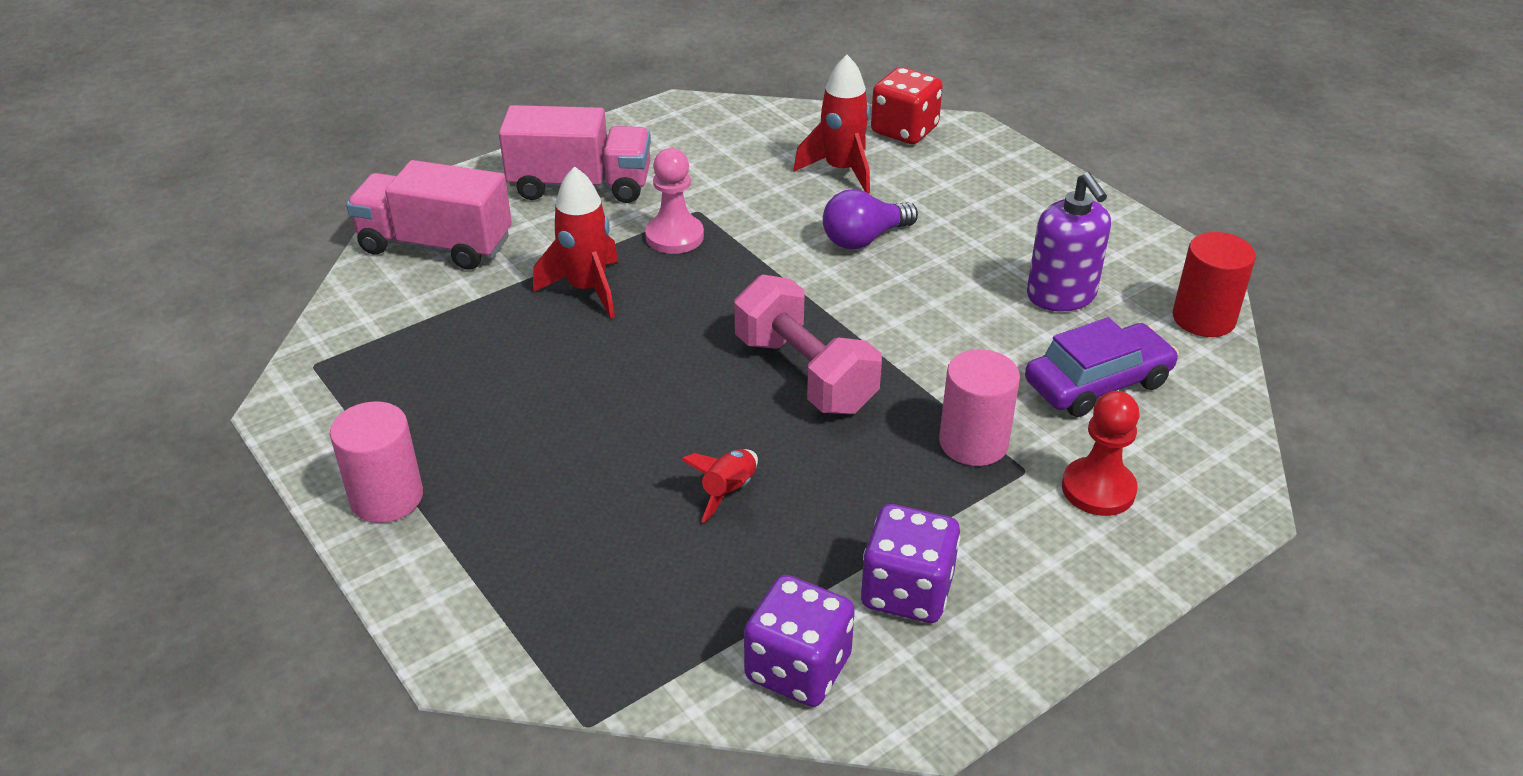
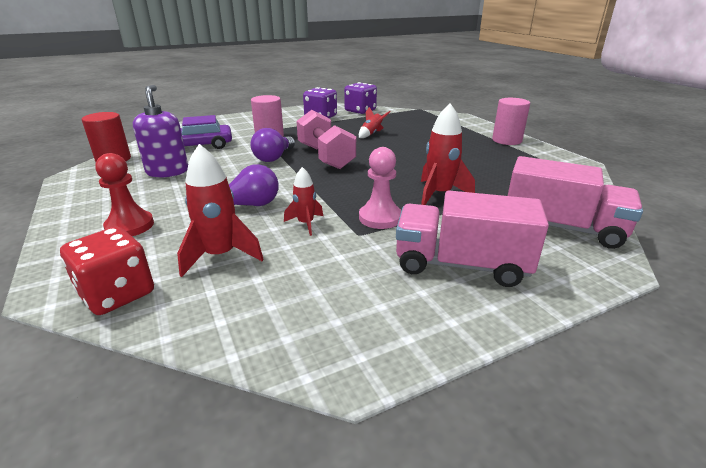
camera: 170 degrees left, 10 degrees down
red pawn [1062,391,1140,516] -> red pawn moved to [95,153,154,236]
none -> purple light bulb [251,128,295,162]
none -> red rocket [284,167,323,236]

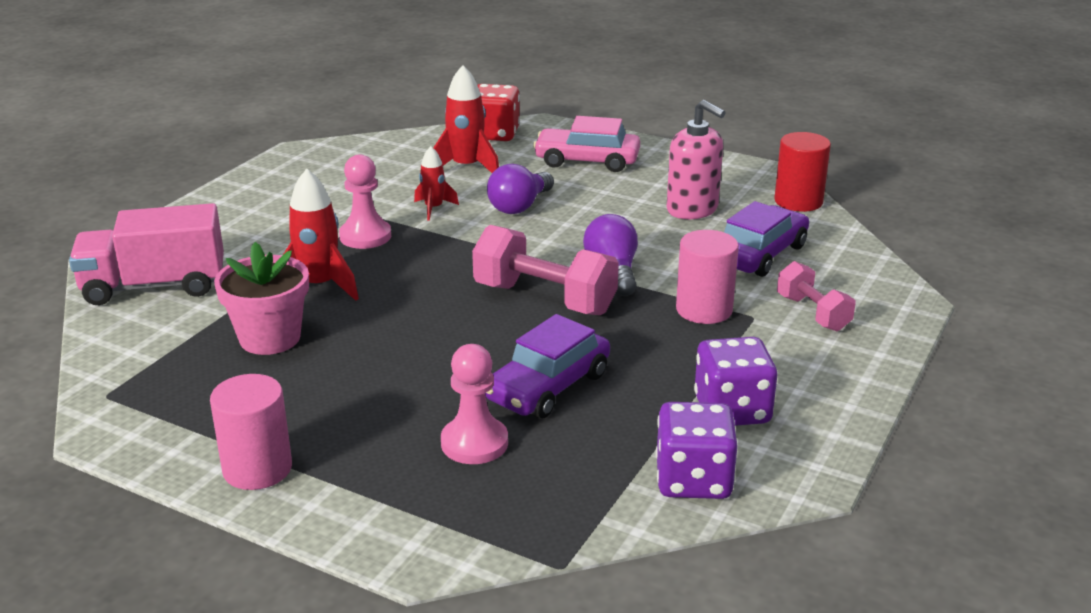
camera: 145 degrees right, 0 degrees up
red pawn [95,153,154,236] -> pink car [533,116,640,172]
purple soap dispenser [133,85,188,177] -> pink soap dispenser [667,100,726,219]
red rocket [359,107,390,138] -> purple car [485,314,610,419]
pink truck [396,190,549,287] -> none
none -> pink flower pot [214,242,309,355]
none -> pink pawn [441,344,508,464]
none -> pink dumbbell [777,261,855,331]

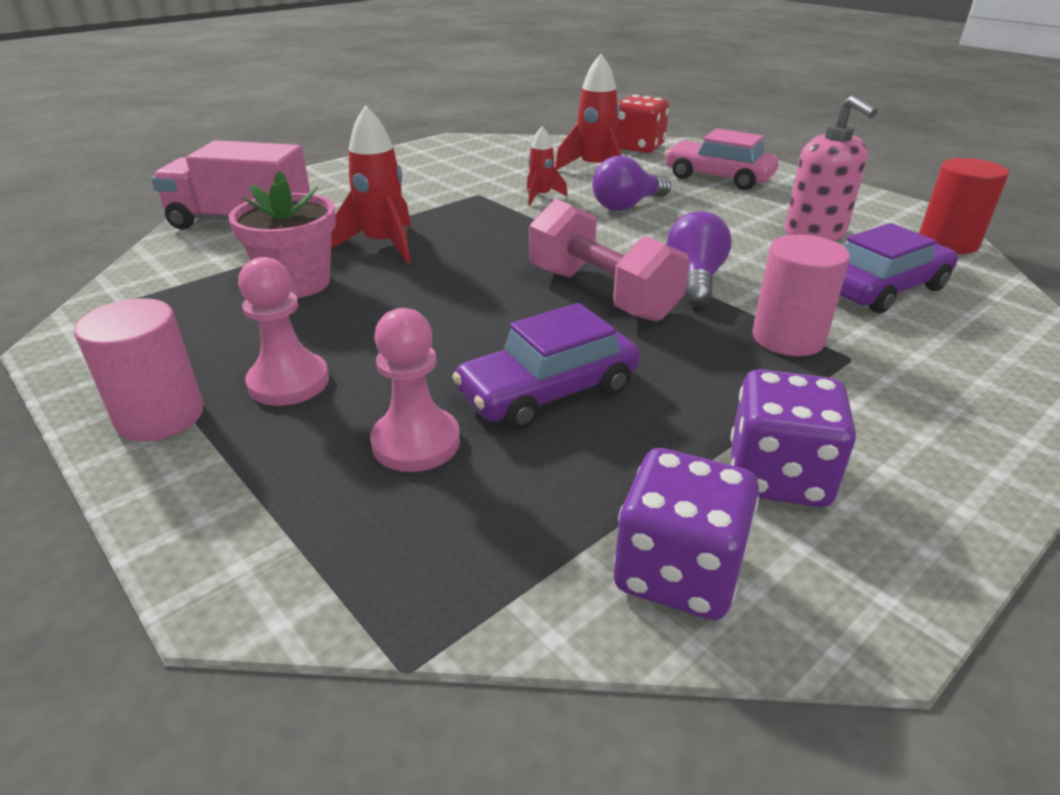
camera: 20 degrees right, 5 degrees up
pink pawn [339,154,391,249] -> pink pawn moved to [238,257,329,406]
pink dumbbell [777,261,855,331] -> none

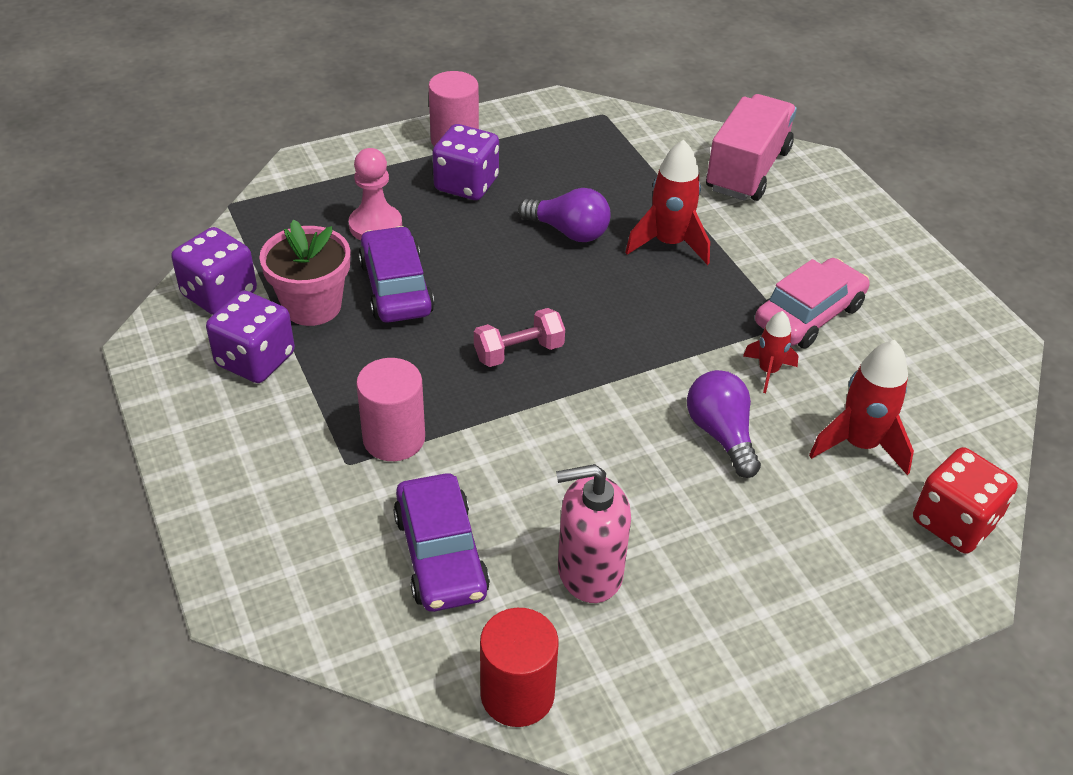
camera: 105 degrees right, 10 degrees up
pink flower pot [229,170,336,298] -> pink flower pot moved to [259,219,350,326]
pink pawn [238,257,329,406] -> purple dice [432,124,499,200]
pink dumbbell [529,199,689,322] -> pink dumbbell [474,308,565,367], size x0.60
pink car [664,129,779,190] -> pink car moved to [755,258,870,348]
purple light bulb [667,211,732,306] -> purple light bulb moved to [518,188,611,242]

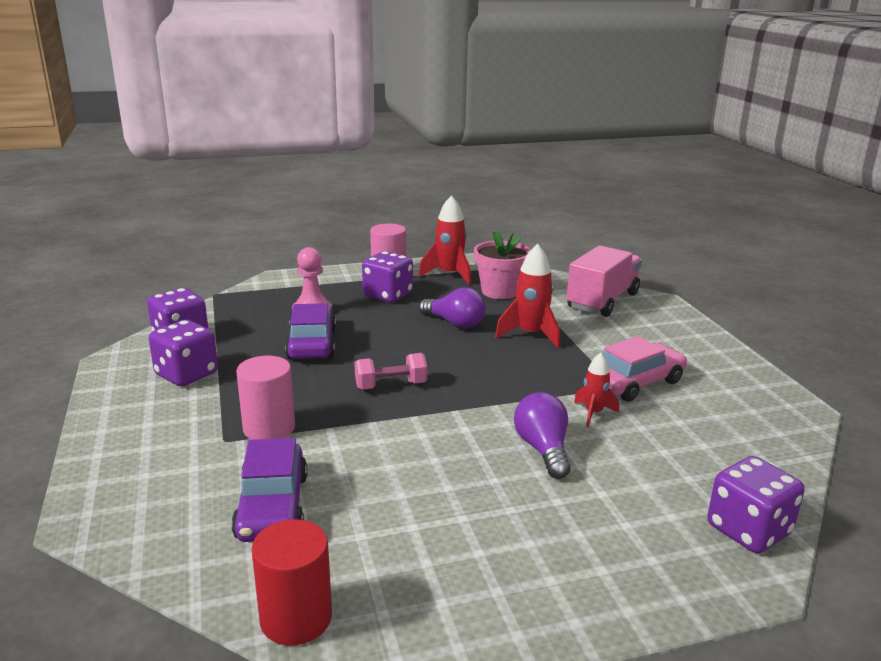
camera: 10 degrees right, 20 degrees down
pink flower pot [259,219,350,326] -> pink flower pot moved to [474,231,531,299]
pink soap dispenser [556,464,631,603] -> none
red rocket [809,340,914,475] -> red rocket moved to [418,195,471,285]
red dice [913,447,1018,554] -> purple dice [707,456,805,553]

